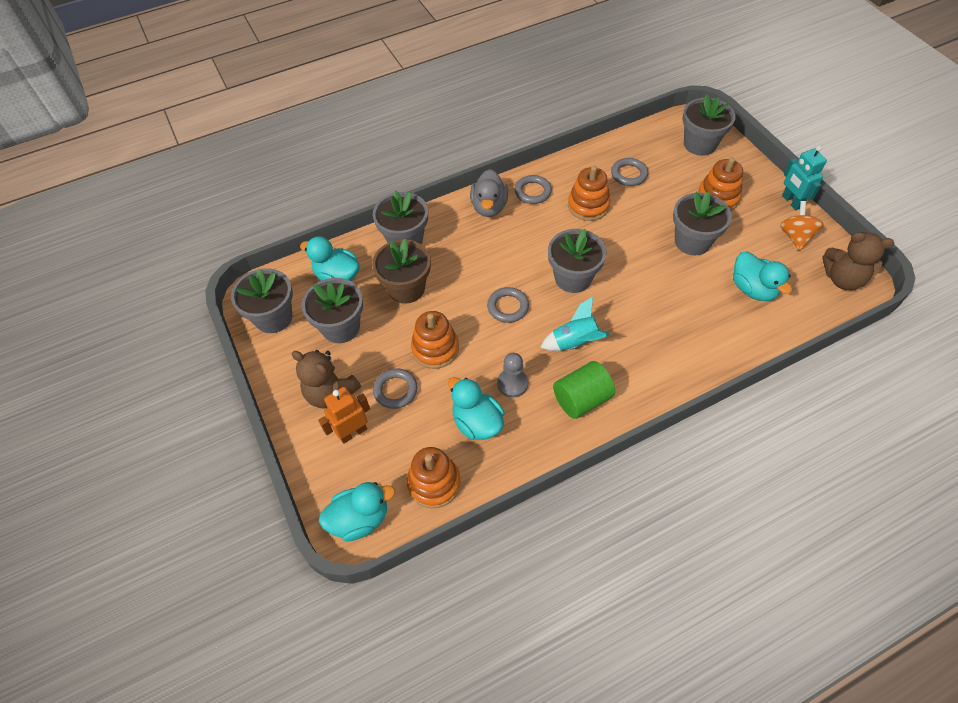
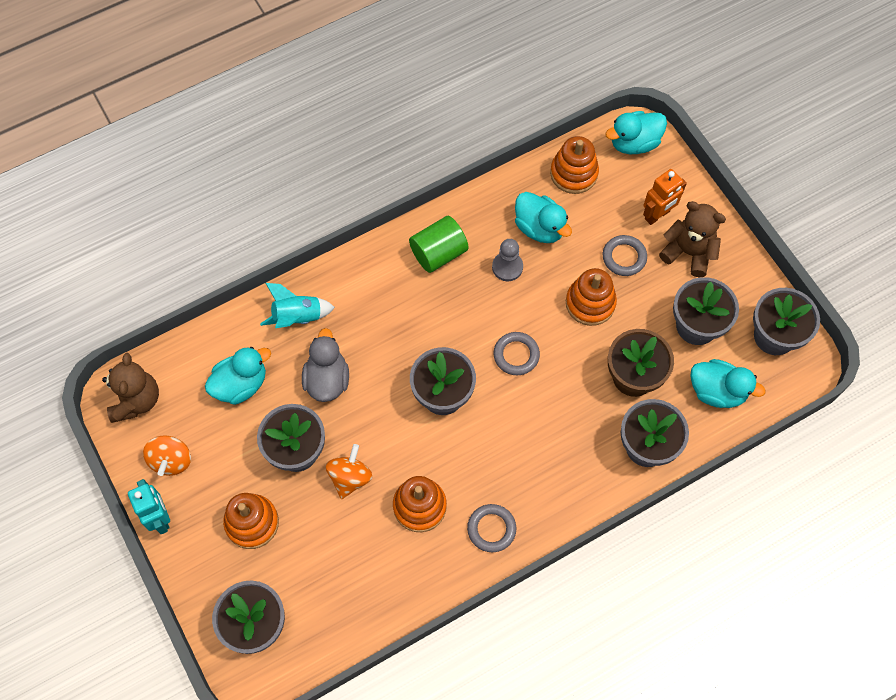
camera: 175 degrees right, 10 degrees up
grey duck [470,169,508,217] -> grey duck moved to [302,328,349,402]
turquoise rocket [540,297,610,351] -> turquoise rocket moved to [260,283,335,328]
grey ring [611,158,648,186] -> none
turquoise duck [733,251,792,301] -> turquoise duck turned 90 degrees clockwise [205,347,271,405]
brown teddy bear [822,232,894,290] -> brown teddy bear turned 75 degrees clockwise [102,353,159,423]
none -> orange spinning top [326,444,372,499]

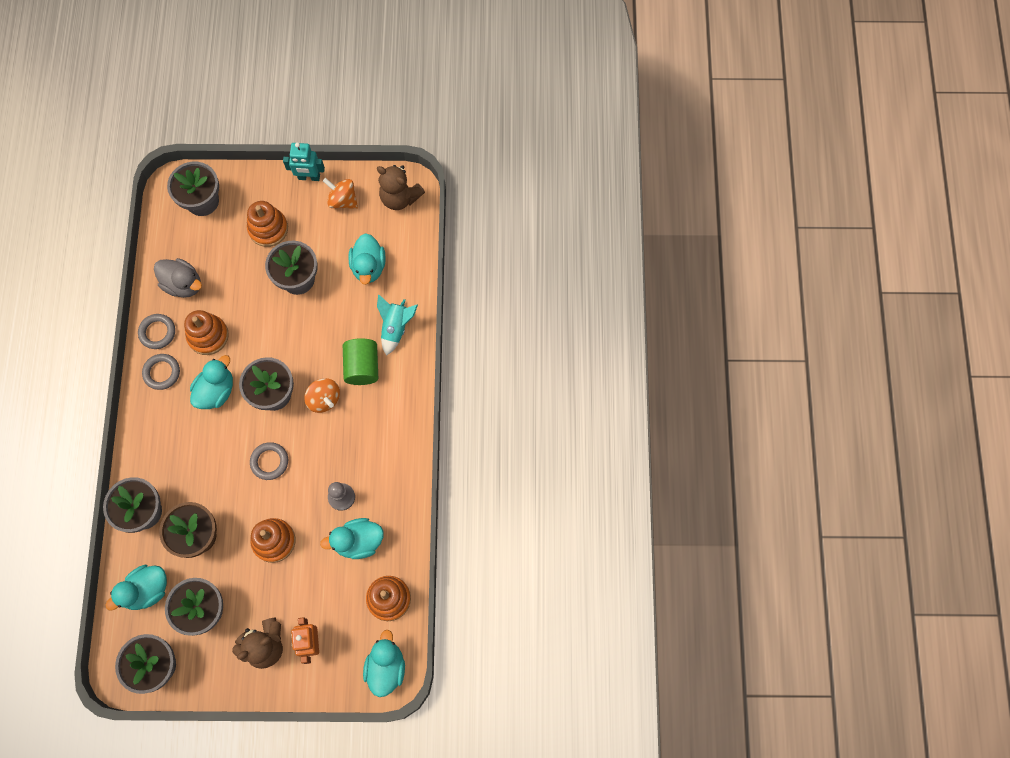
camera: 120 degrees right, 5 degrees up
grey duck [302,328,349,402] -> grey duck moved to [154,258,202,298]
orange spinning top [326,444,372,499] -> orange spinning top moved to [304,378,340,413]
green cylinder [409,216,469,273] -> green cylinder moved to [343,338,378,385]
grey ring [603,235,647,276] -> grey ring moved to [138,314,175,349]
none -> turquoise duck [190,355,233,409]

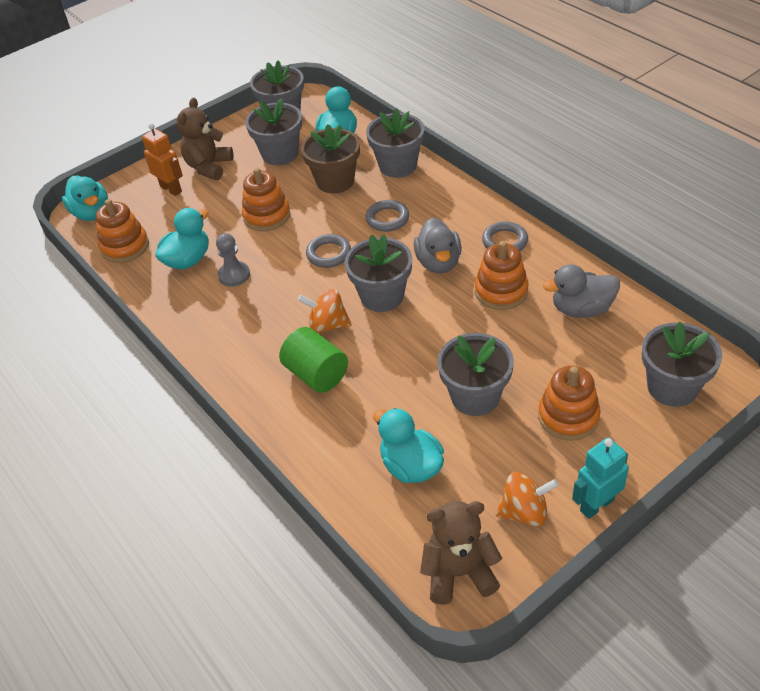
camera: 145 degrees right, 25 degrees down
grey ring [138,314,175,349] -> grey ring moved to [365,200,409,232]
turquoise duck [190,355,233,409] -> grey duck [414,218,462,273]
turquoise rocket [377,294,418,356] -> none

